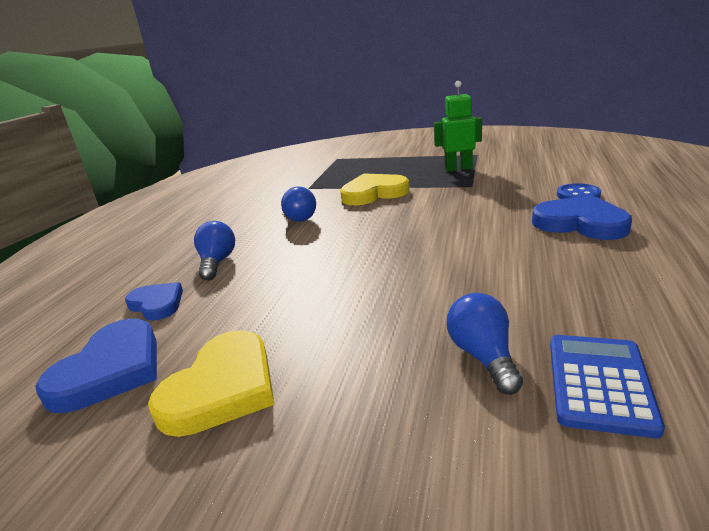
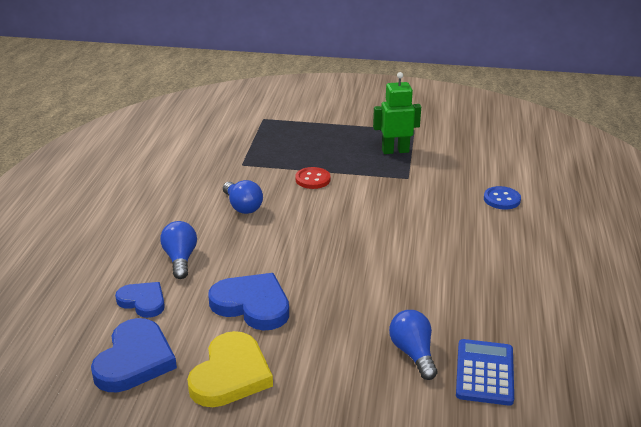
camera: 10 degrees left, 5 degrees up
yellow heart [340,173,410,205] -> red button [295,167,331,189]
blue heart [532,195,632,240] -> blue heart moved to [208,273,289,330]

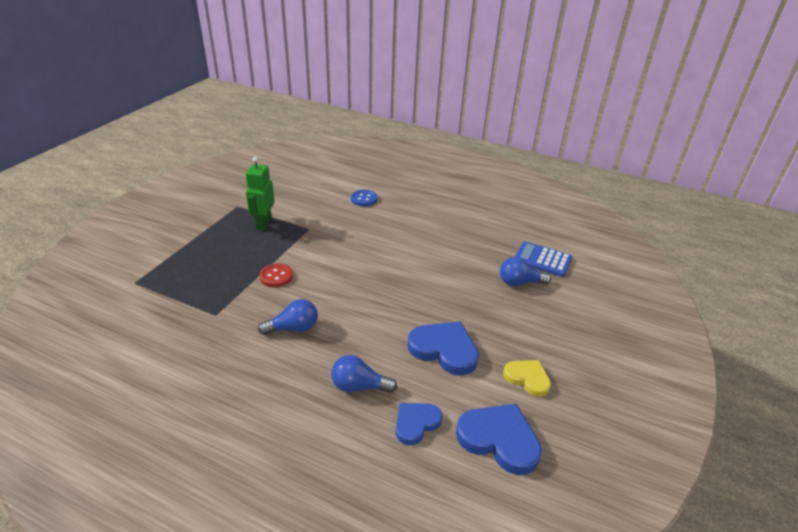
camera: 75 degrees left, 5 degrees up
yellow heart [187,331,273,407] -> yellow heart [503,360,551,397], size x0.63
blue heart [208,273,289,330] -> blue heart turned 75 degrees clockwise [408,321,479,376]

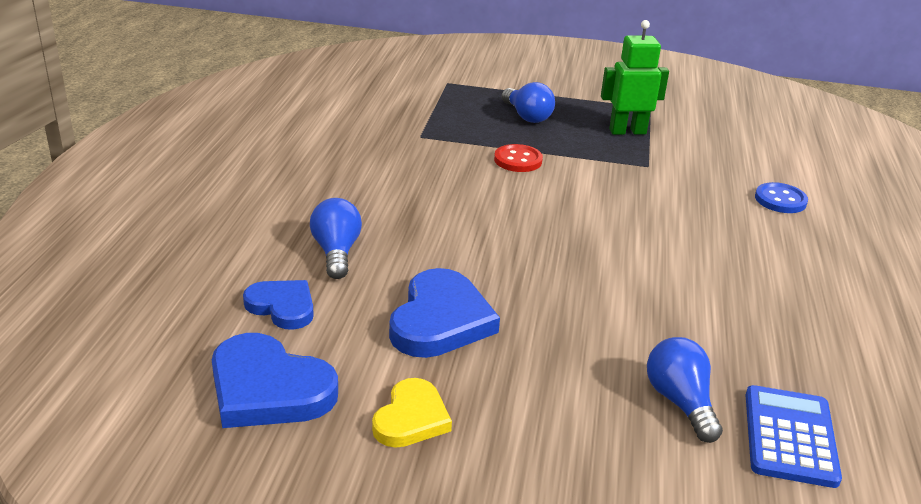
camera: 75 degrees right, 5 degrees down
blue light bulb [258,299,318,335] -> blue light bulb moved to [502,82,555,123]
blue heart [456,404,542,475] -> blue heart turned 105 degrees clockwise [212,333,338,428]

